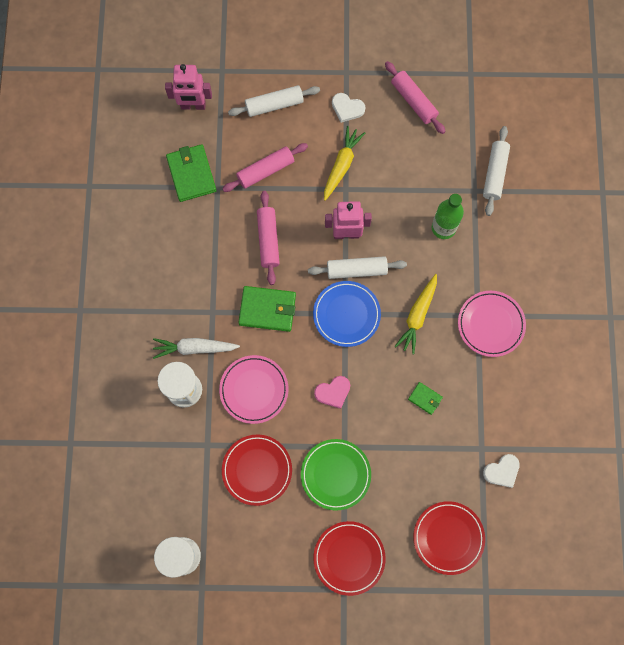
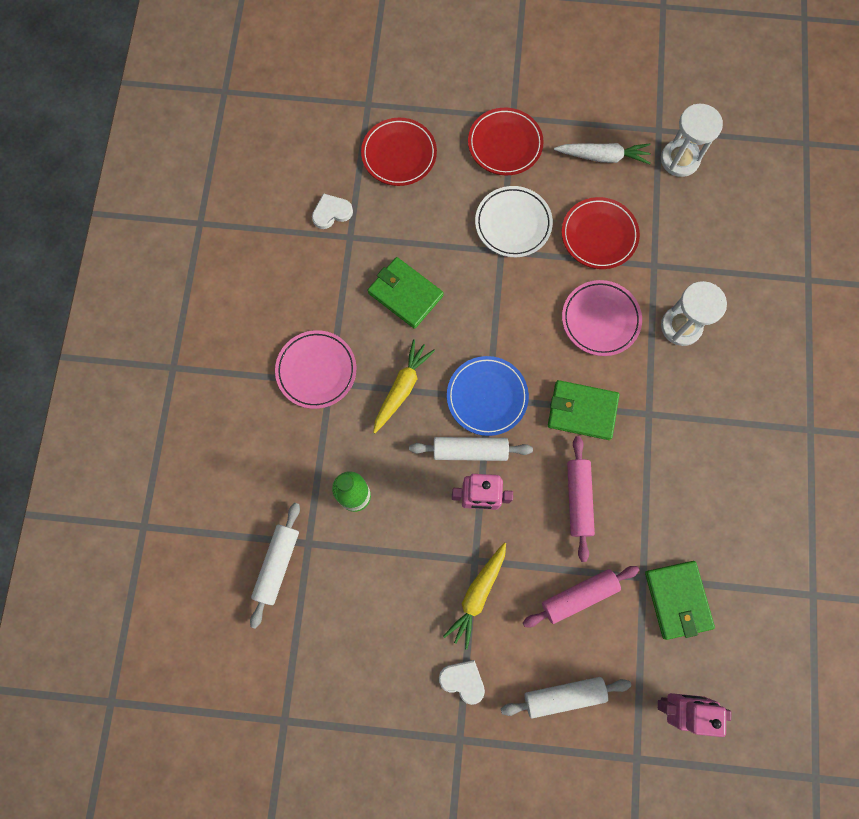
camera: 175 degrees left, 0 degrees up
white carrot [153,338,240,359] -> white carrot moved to [554,143,651,164]
green plate [301,439,371,511] -> white plate [475,186,553,257]
pink heart [314,376,350,409] -> none
pink rolling pin [385,61,446,134] -> none
green wallet [408,382,443,415] -> green wallet [368,257,444,329], size x1.91

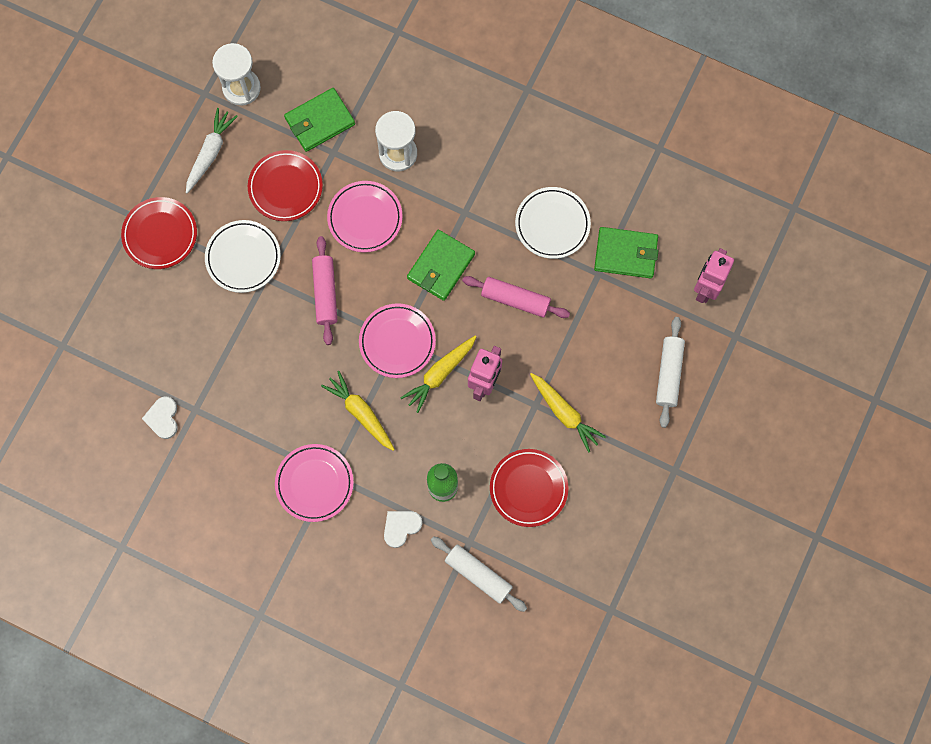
camera: 70 degrees left, 0 degrees up
red plate [361,118,437,186] -> red plate moved to [490,449,569,527]
green wallet [368,257,444,329] -> green wallet moved to [284,88,355,152]
white rolling pin [409,437,533,461] -> yellow carrot [400,336,476,413]
white heart [439,660,485,705] -> white heart moved to [384,511,422,548]
blue plate [447,356,529,436] -> pink plate [359,303,436,378]
pink rolling pin [523,566,639,627] -> pink rolling pin moved to [312,236,337,345]
none -> white plate [515,187,591,259]

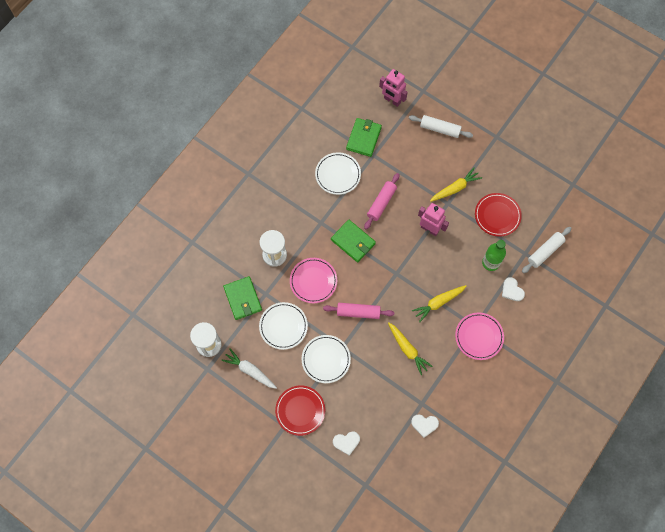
camera: 80 degrees left, 5 degrees down
red plate [248,150,323,221] -> white plate [259,302,308,350]
pink plate [359,303,436,378] -> none
yellow carrot [400,336,476,413] -> yellow carrot moved to [388,322,433,375]
none -> white heart [333,432,360,456]

